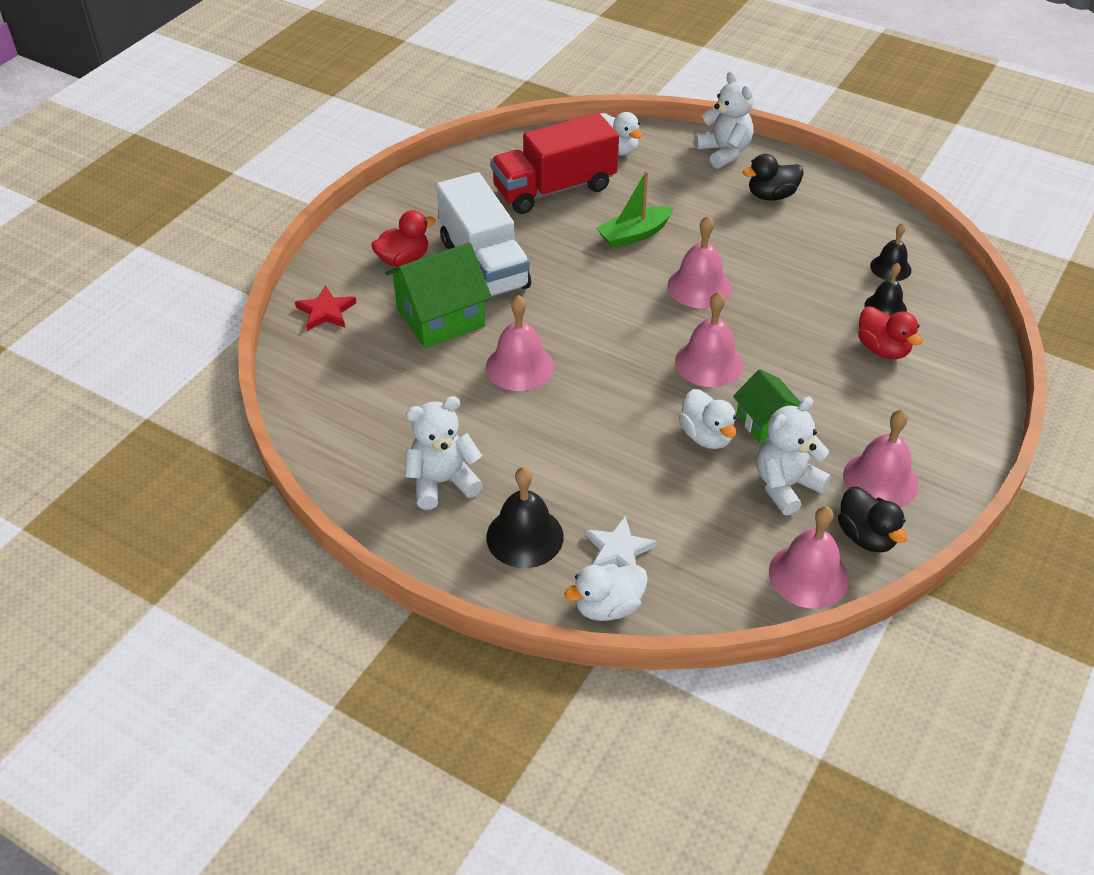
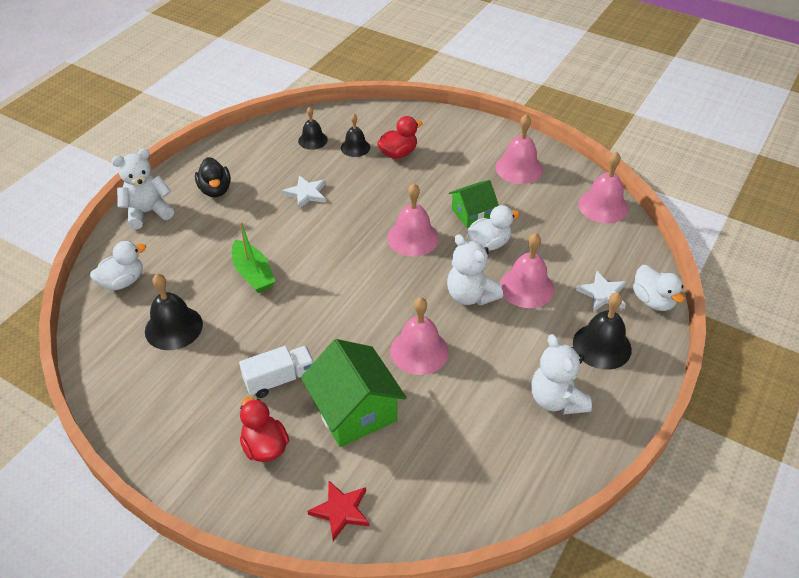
camera: 90 degrees left, 0 degrees up
white truck [436,172,531,297] -> white truck [239,346,314,398], size x0.56
red truck [491,113,619,214] -> black bell [145,274,203,350]
pink bell [667,216,732,308] -> pink bell moved to [500,233,554,308]
white teddy bear [757,397,831,516] -> white teddy bear moved to [447,234,503,306]
black duck [838,487,907,553] -> none
none -> white star [282,175,326,209]

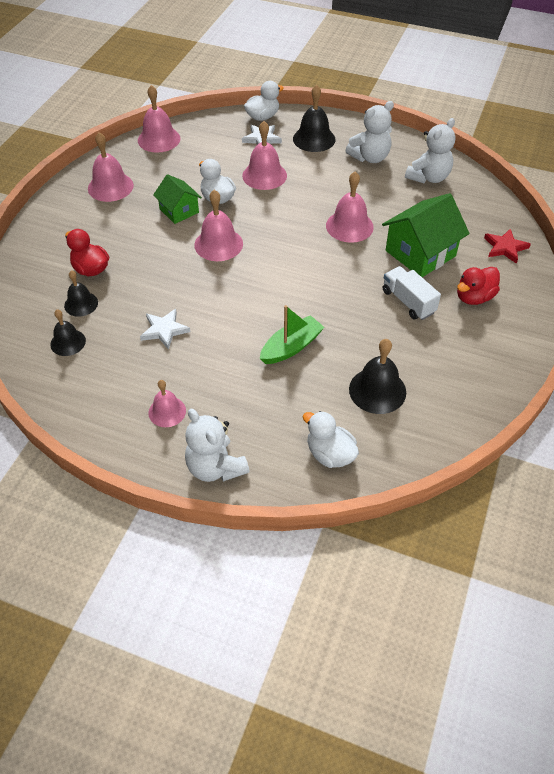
camera: 100 degrees left, 5 degrees up
black duck [195,157,231,197] -> pink bell [148,380,186,427]
white teddy bear [447,234,503,306] -> white teddy bear moved to [405,118,455,183]

